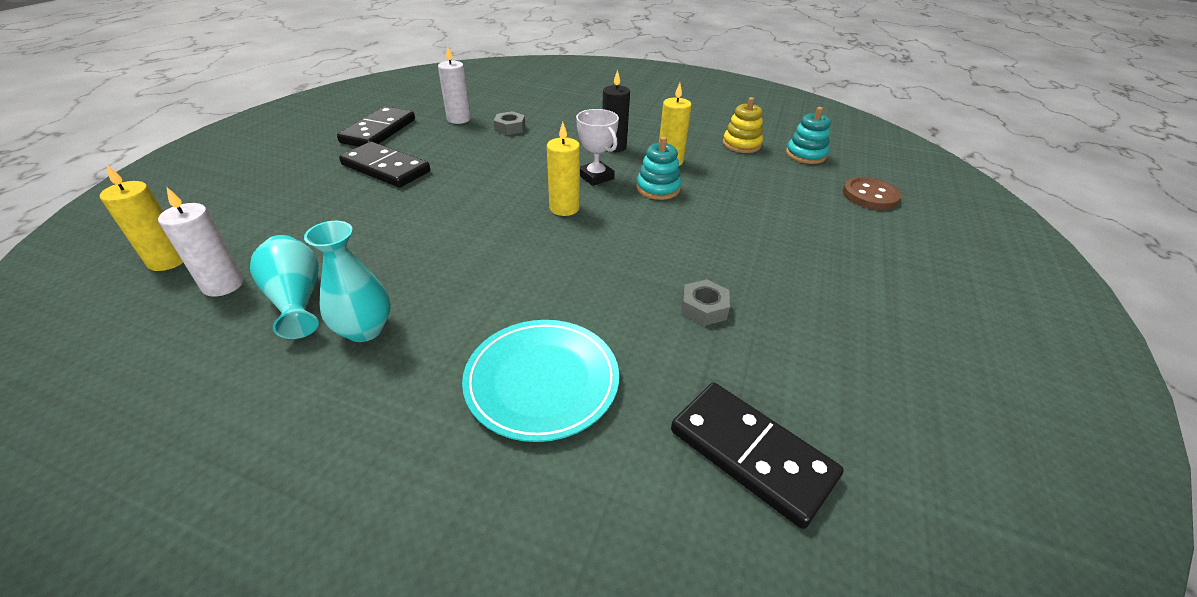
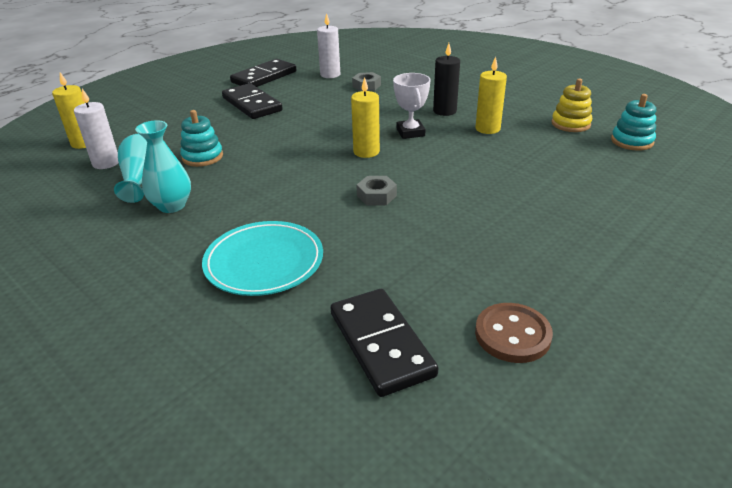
camera: 25 degrees right, 5 degrees down
turquoise stacking toy [636,137,681,200] -> turquoise stacking toy moved to [180,110,223,167]
grey nut [681,279,730,326] -> grey nut moved to [357,176,397,205]
brown button [843,177,901,210] -> brown button moved to [475,303,553,363]

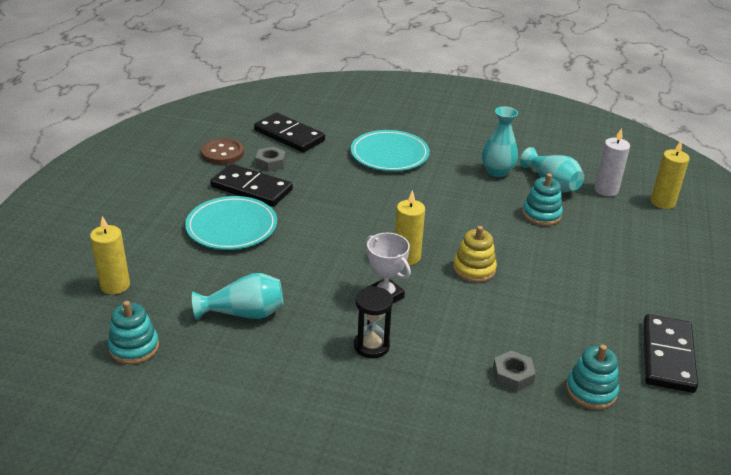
camera: 150 degrees right, 0 degrees up
black domino [222,83,283,119] -> black domino moved to [211,164,293,207]
white candle [317,13,340,78] -> turquoise stacking toy [566,345,619,410]
grey nut [357,176,397,205] -> grey nut moved to [256,146,286,172]
black candle [433,43,460,116] -> black hourglass [354,286,393,358]
yellow candle [475,56,507,134] -> yellow candle moved to [90,216,130,294]
yellow stacking toy [552,79,592,132] -> yellow stacking toy moved to [453,226,497,282]
none -> turquoise plate [185,196,277,250]
none -> turquoise vase [192,273,283,320]

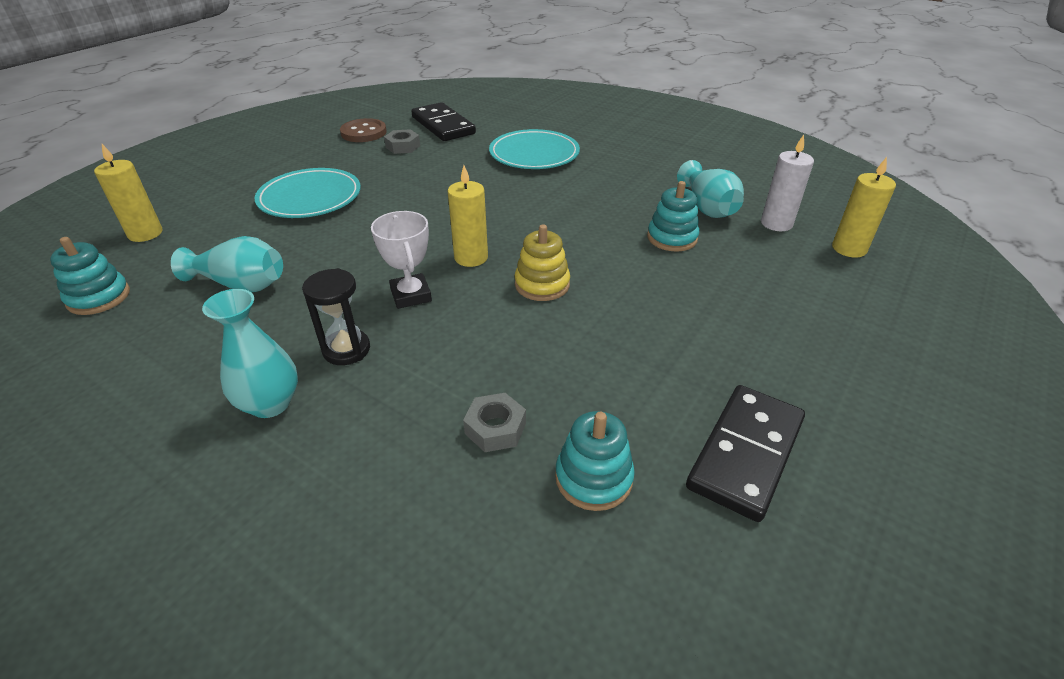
camera: 20 degrees right, 5 degrees up
black domino [211,164,293,207] -> none
turquoise vase [482,107,518,177] -> turquoise vase moved to [202,289,298,418]

